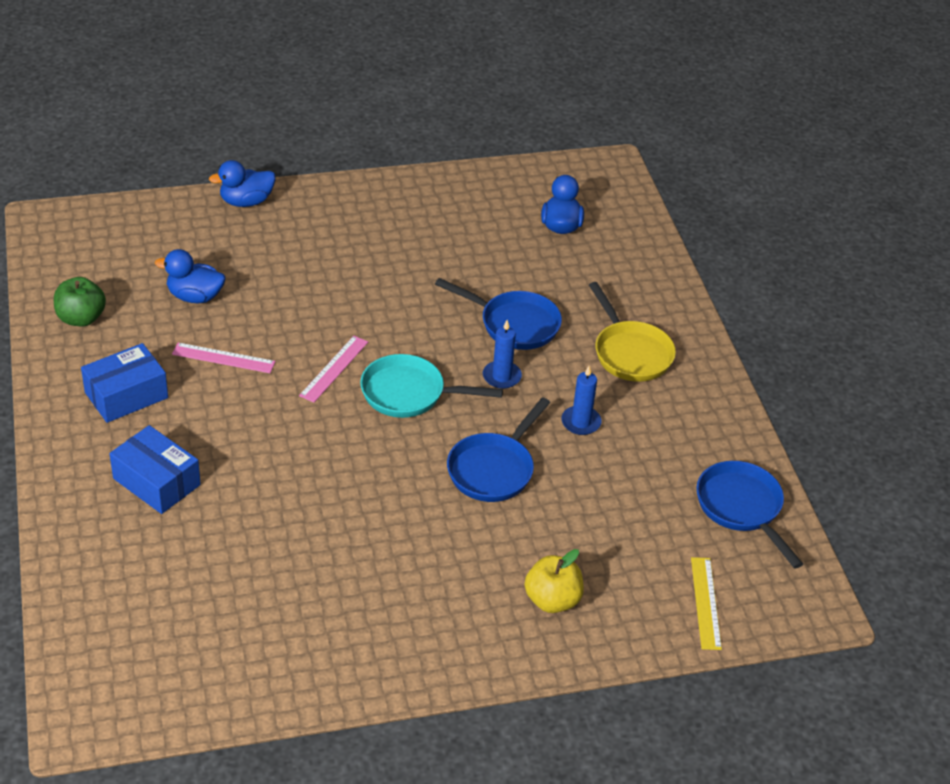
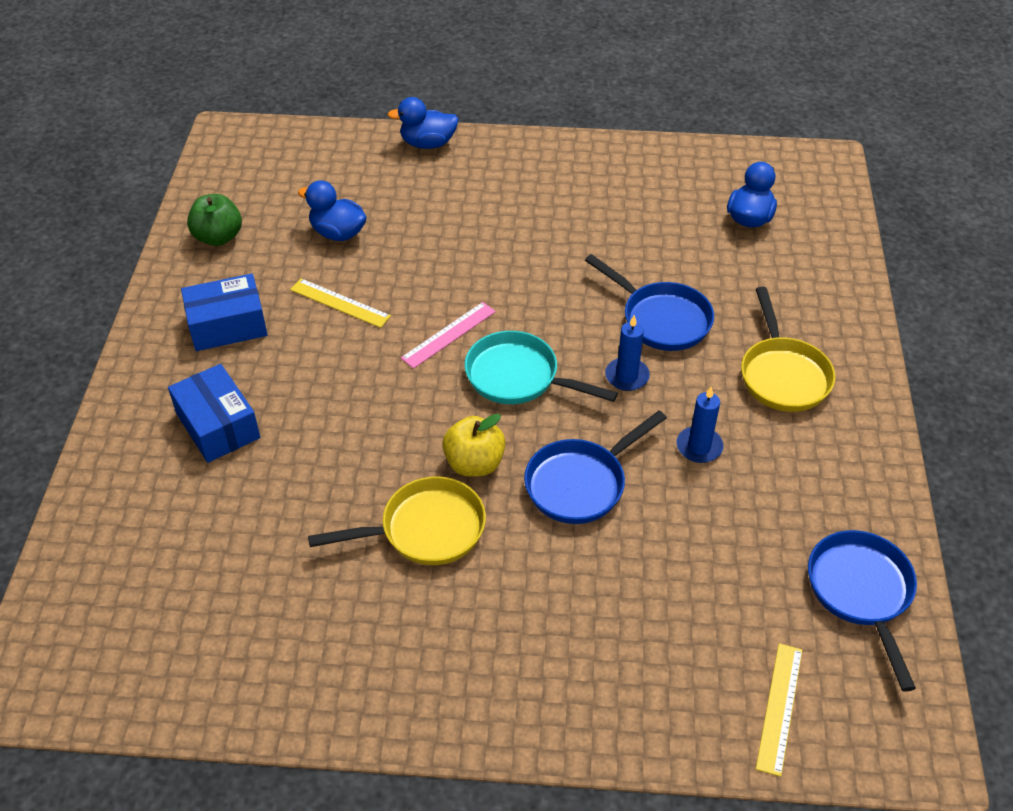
camera: 20 degrees right, 5 degrees up
pink ruler [172,343,275,373] -> yellow ruler [290,278,391,328]
yellow apple [525,549,584,613] -> yellow apple moved to [442,414,506,477]
none -> yellow pan [308,477,486,565]

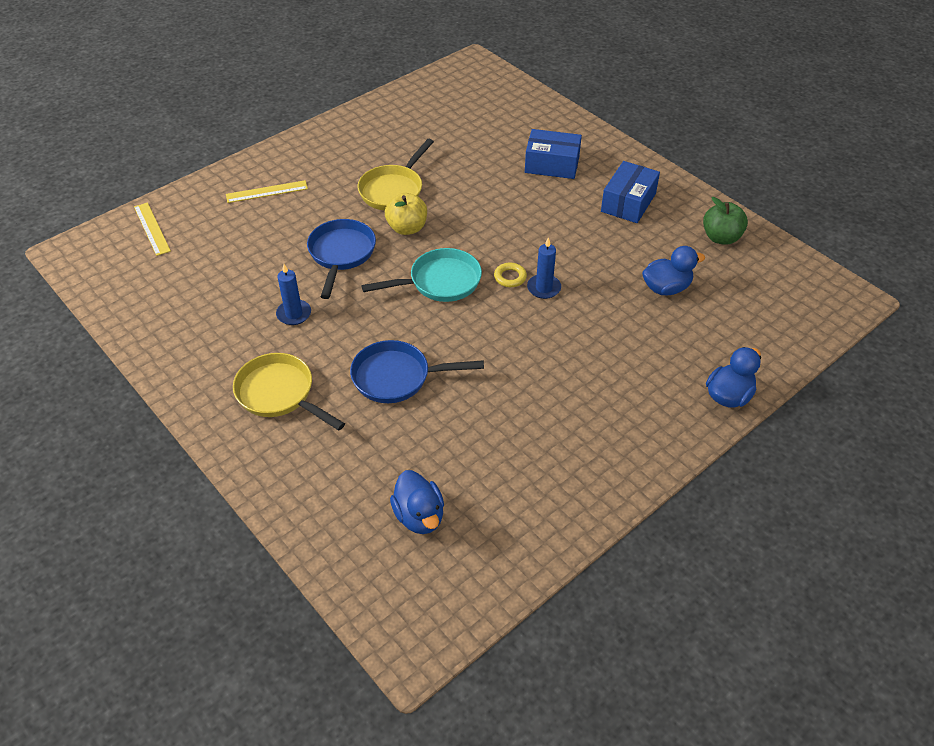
camera: 135 degrees right, 0 degrees up
yellow ruler [290,278,391,328] -> yellow ruler moved to [226,180,308,203]
pink ruler [401,302,496,369] -> yellow ring [494,263,527,287]
blue candle [605,315,650,391] -> blue candle moved to [527,237,561,299]
blue pan [808,530,917,692] -> none

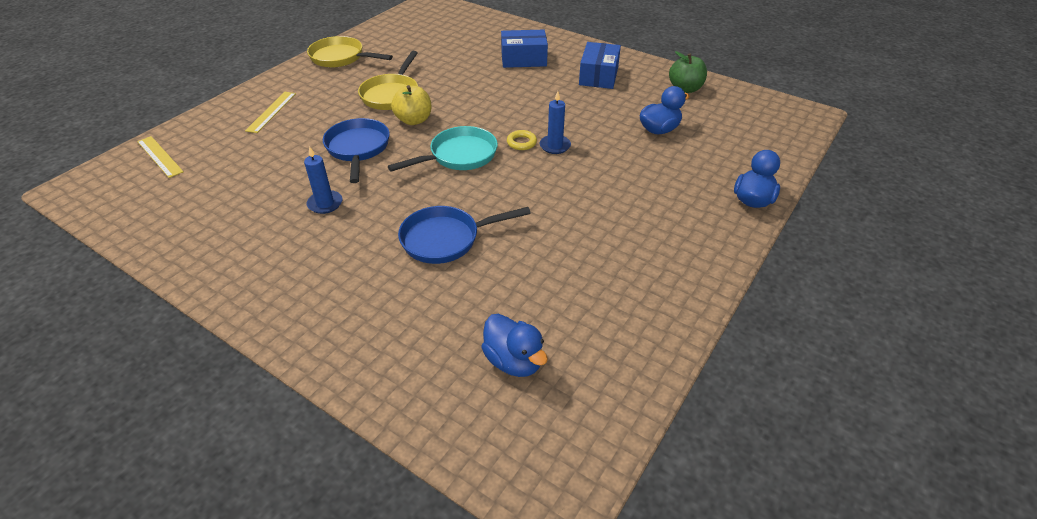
camera: 15 degrees left, 5 degrees down
yellow ruler [226,180,308,203] -> yellow ruler turned 45 degrees counterclockwise [245,92,296,133]
yellow pan [233,353,345,431] -> yellow pan moved to [307,36,393,68]

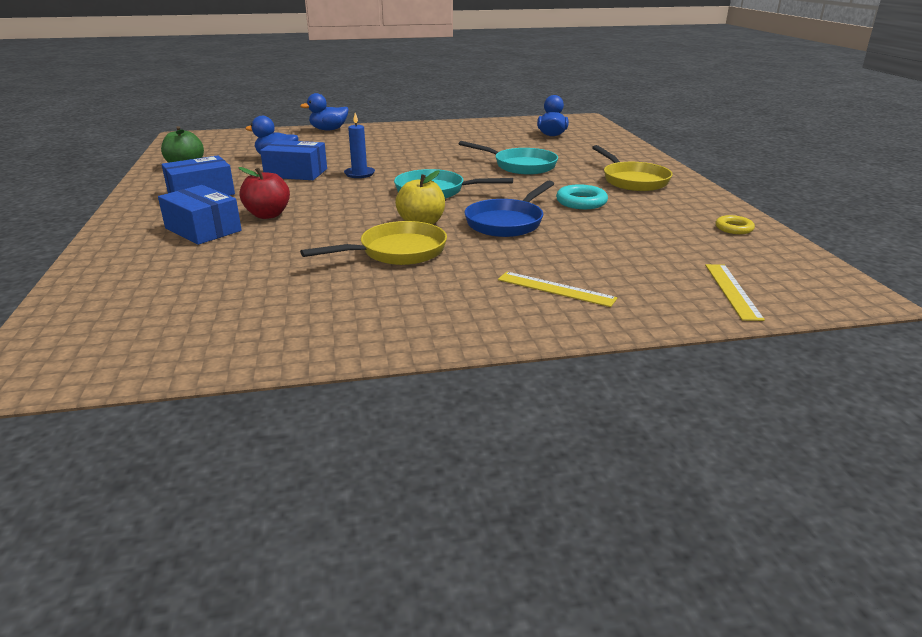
camera: 135 degrees left, 15 degrees down
yellow ruler [245,92,296,133] -> yellow ruler turned 60 degrees clockwise [498,272,618,307]
blue candle [304,146,343,214] -> turquoise ring [556,184,608,209]
yellow pan [307,36,393,68] -> yellow pan moved to [592,145,673,191]
blue pan [398,206,531,264] -> turquoise pan [459,141,558,174]
yellow ring [507,130,537,150] -> yellow ring moved to [715,215,755,234]
none -> red apple [238,167,290,219]
none -> blue box [260,140,327,180]

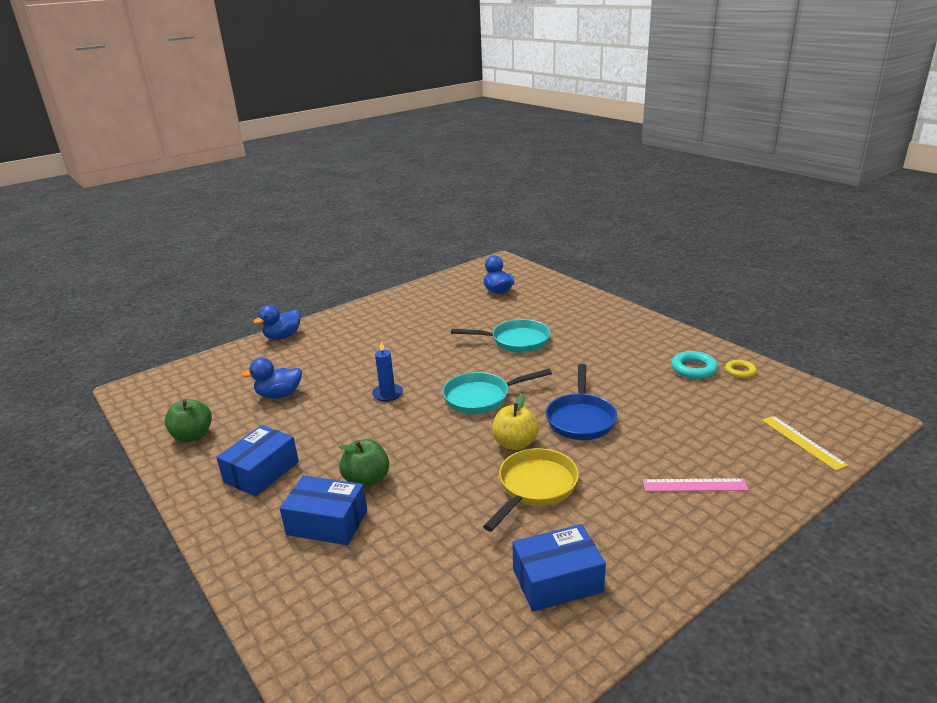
camera: 25 degrees left, 0 degrees up
red apple [238,167,290,219] -> green apple [339,439,389,488]
blue box [260,140,327,180] -> blue box moved to [512,524,606,612]
yellow ruler [498,272,618,307] -> pink ruler [642,478,749,491]
turquoise ring [556,184,608,209] -> turquoise ring moved to [671,351,718,379]
yellow pan [592,145,673,191] -> none

